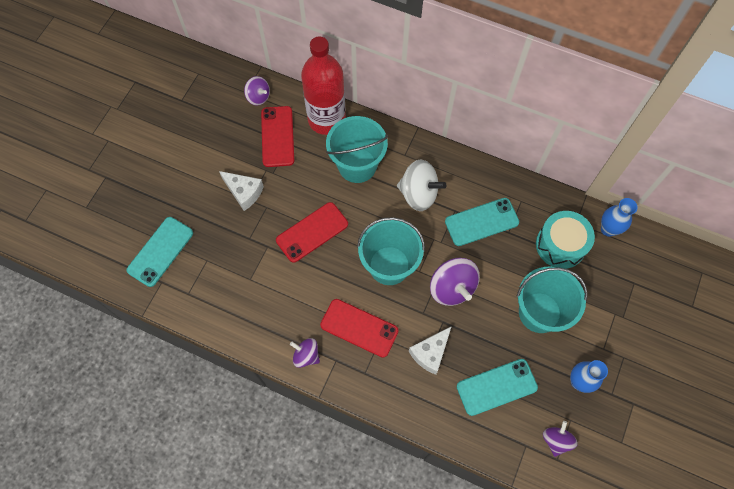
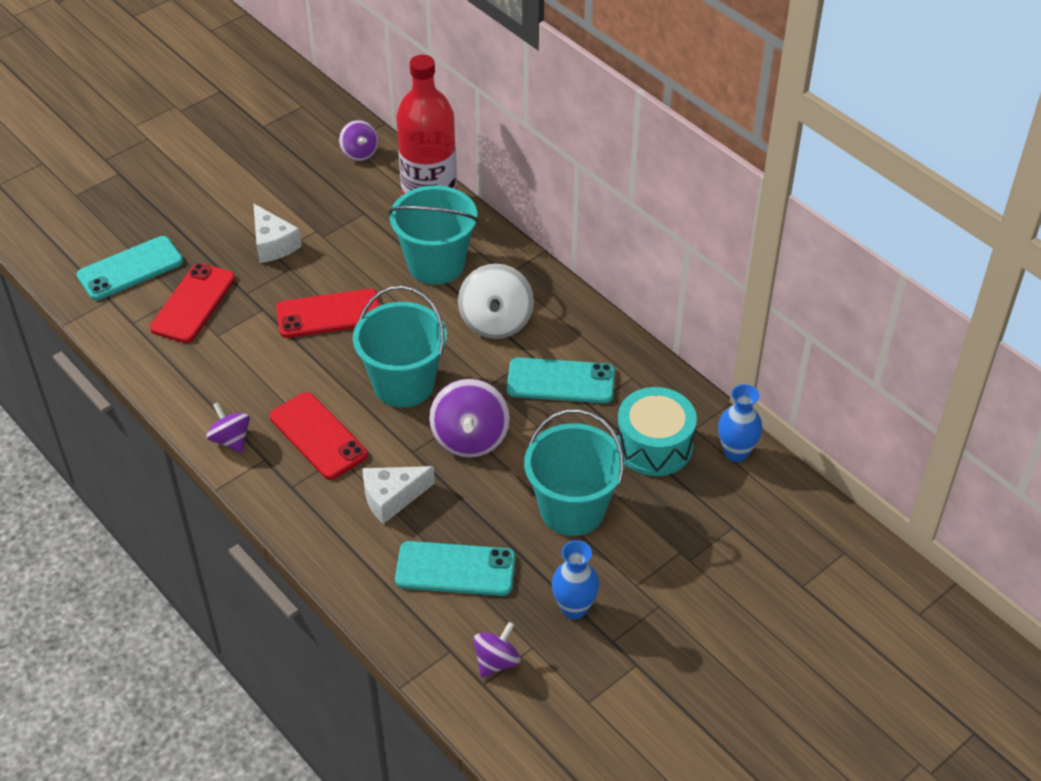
camera: 25 degrees right, 20 degrees down
red phone [261,106,294,167] -> red phone moved to [150,263,235,343]
white spinning top [397,160,446,211] -> white spinning top turned 45 degrees clockwise [458,264,534,339]

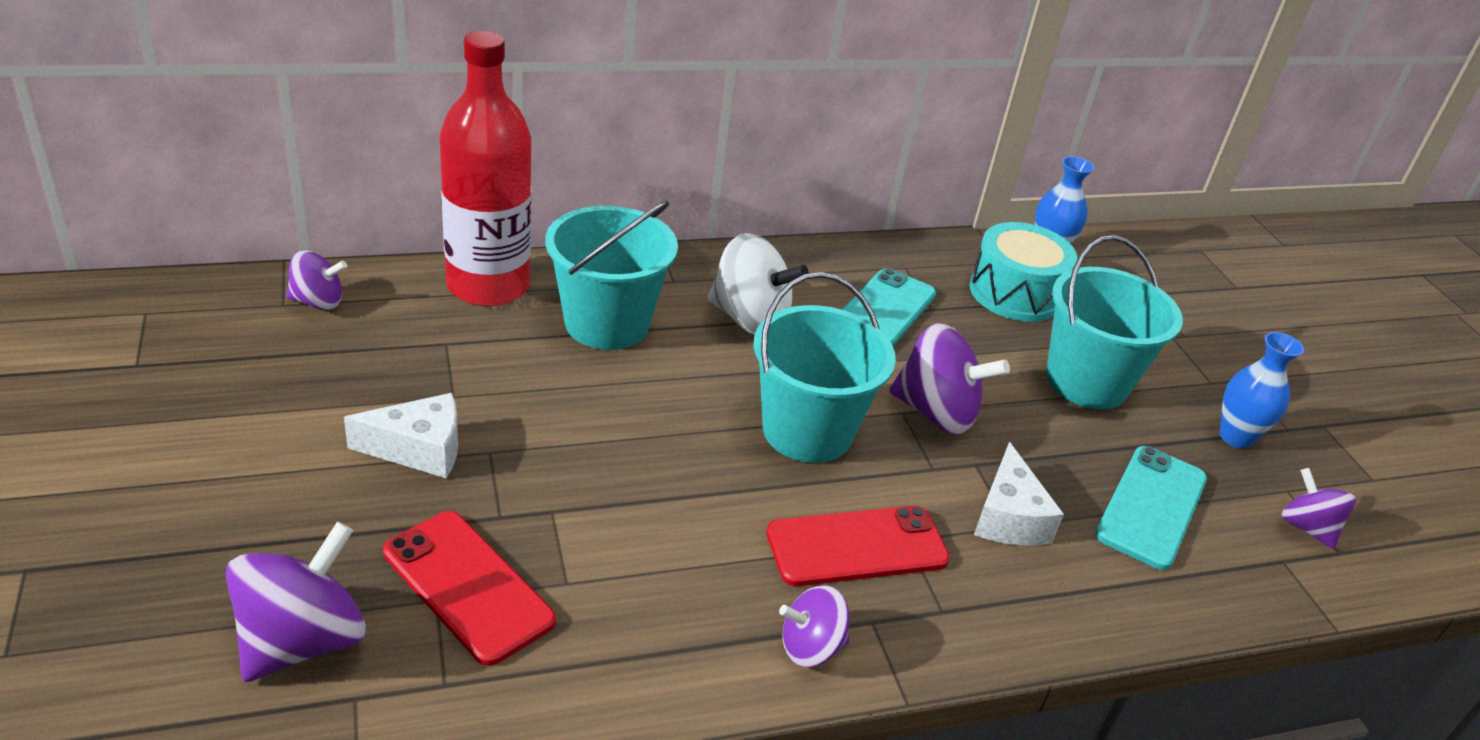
camera: 70 degrees left, 10 degrees down
turquoise phone [77,236,183,300] -> purple spinning top [226,521,366,682]
red phone [276,289,380,338] -> none

